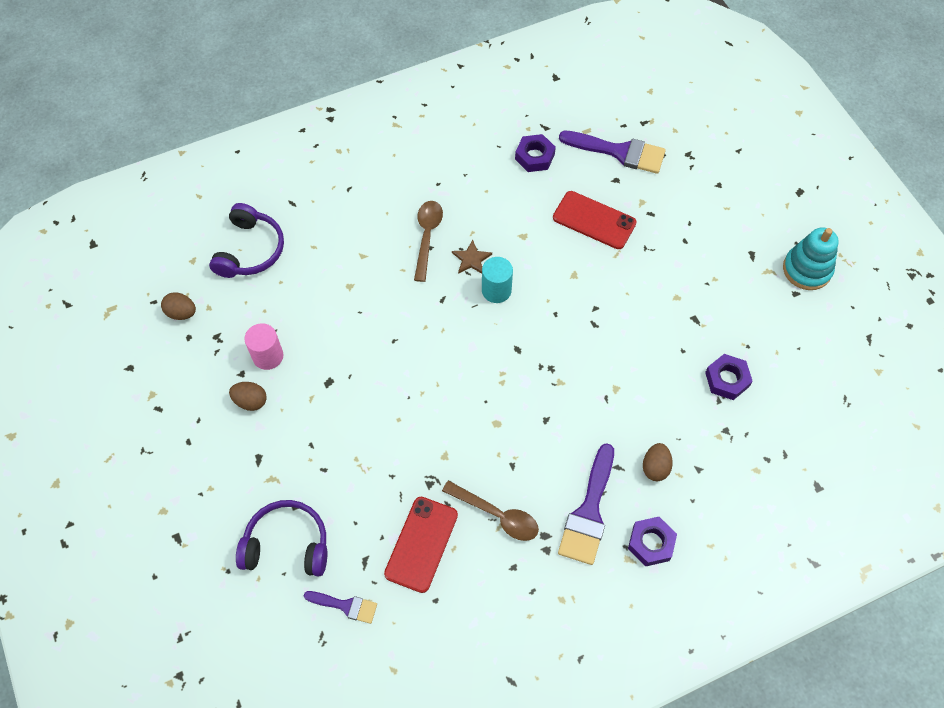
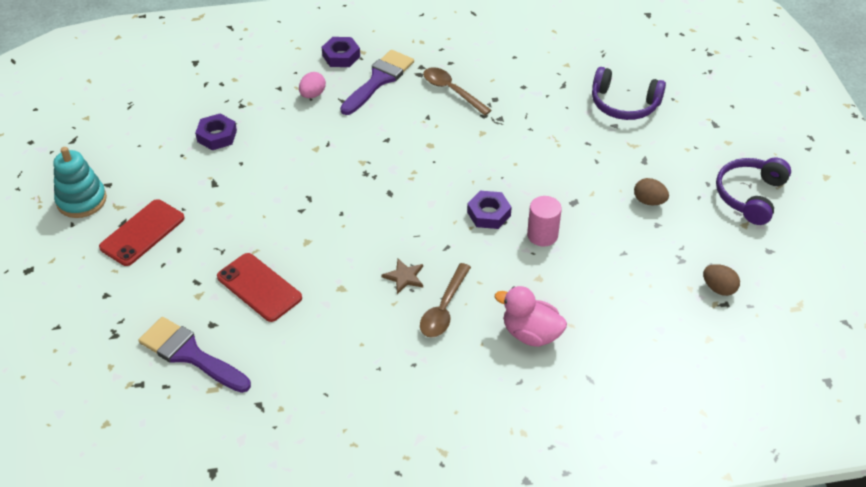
camera: 165 degrees left, 15 degrees down
purple headphones [209,203,284,278] -> purple headphones moved to [716,158,791,225]
pink cylinder [244,323,283,370] -> pink cylinder moved to [527,196,562,247]
purple brush [304,591,377,624] -> none
red phone [384,497,458,593] -> red phone moved to [99,199,185,266]
turquoise cylinder [482,257,513,303] -> none
purple nut [515,134,556,172] -> purple nut moved to [467,191,512,229]
brown egg [643,443,673,481] -> pink egg [299,72,326,98]
none -> pink duck [495,286,567,347]

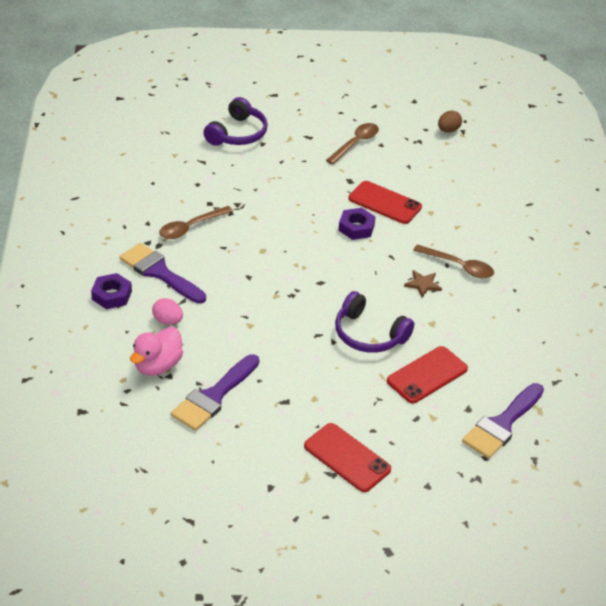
camera: 85 degrees left, 5 degrees down
turquoise stacking toy [54,147,107,218] -> none
purple nut [195,114,237,150] -> purple brush [171,354,259,431]
pink duck [495,286,567,347] -> pink duck moved to [130,327,183,376]
pink cylinder [527,196,562,247] -> red phone [349,181,422,224]
brown egg [634,178,669,205] -> brown spoon [326,123,379,164]
purple headphones [716,158,791,225] -> purple headphones moved to [335,291,414,353]

